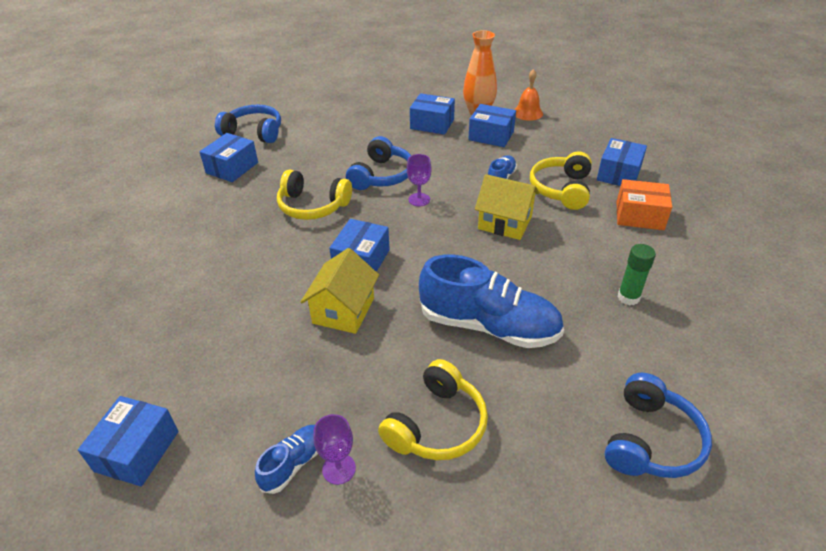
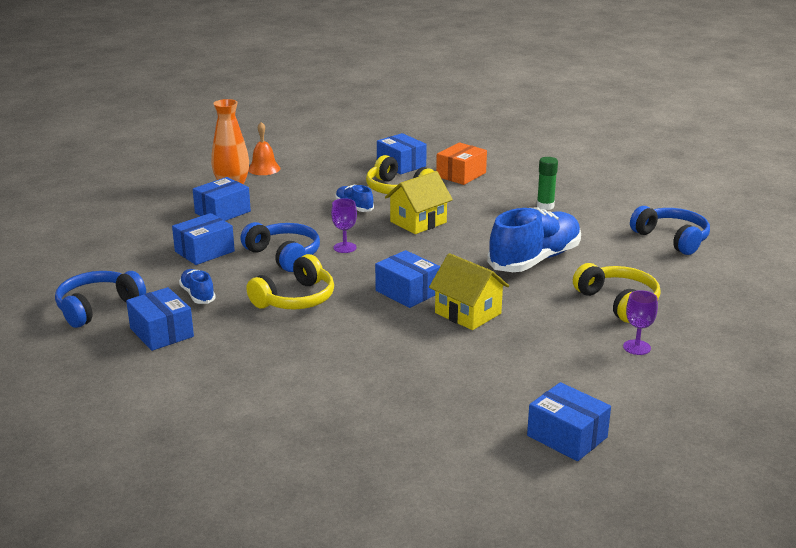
camera: 65 degrees left, 15 degrees down
blue shoe [255,425,318,494] -> blue shoe moved to [179,269,216,304]
blue box [468,104,516,147] -> blue box moved to [172,213,235,265]

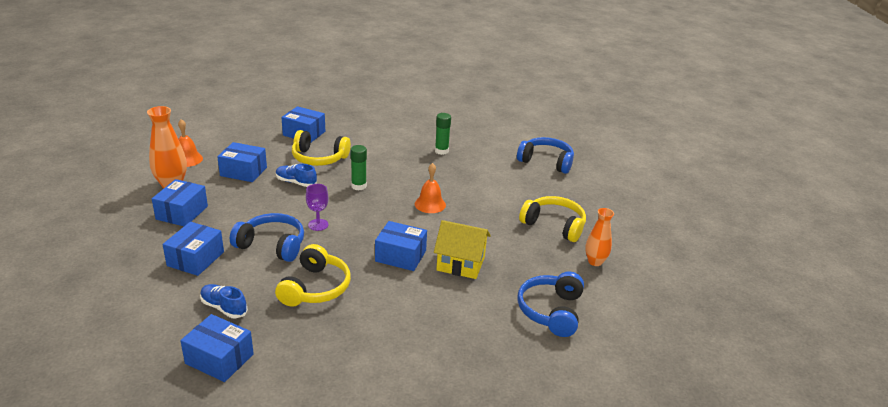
camera: 30 degrees left, 5 degrees up
blue headphones [55,271,146,328] -> blue headphones moved to [517,271,584,337]
yellow house [385,171,453,234] -> green glue stick [350,145,367,191]
orange box [436,143,487,185] -> none
blue shoe [487,208,581,272] -> none
blue box [527,382,611,461] -> blue box moved to [217,142,267,182]
purple goblet [623,290,658,355] -> orange vase [585,208,614,266]
none -> orange bell [415,163,446,213]

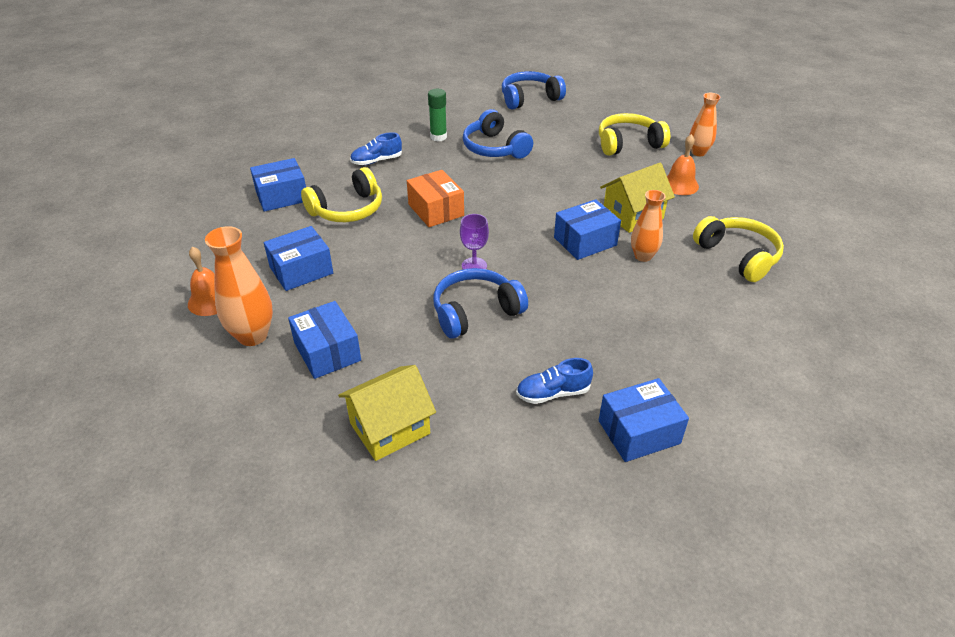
camera: 45 degrees left, 10 degrees up
blue box [163,222,224,276] -> none
yellow headphones [275,244,351,307] -> yellow headphones moved to [693,216,784,282]
blue shoe [276,164,317,187] -> blue shoe moved to [350,132,402,165]
green glue stick [350,145,367,191] -> orange box [407,170,464,227]
orange bell [415,163,446,213] -> orange bell moved to [667,134,699,195]
blue headphones [517,271,584,337] -> blue headphones moved to [463,109,533,159]
none -> yellow house [338,365,436,461]
none -> orange vase [631,190,666,262]

